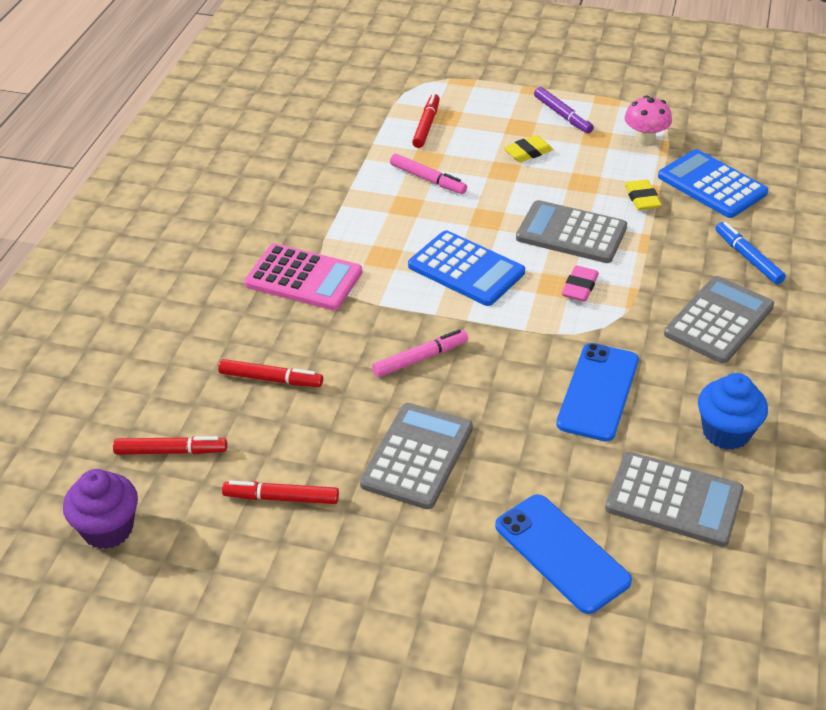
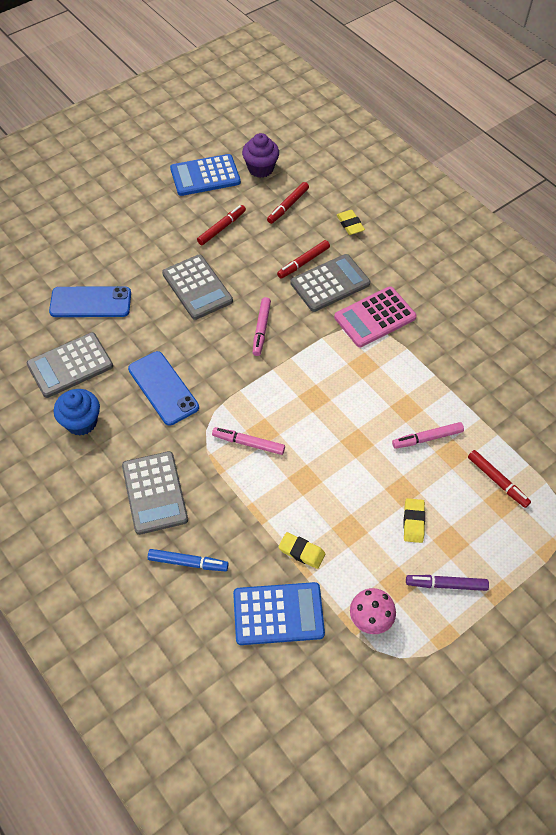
camera: 125 degrees right, 15 degrees up
blue calculator [408,230,525,306] -> blue calculator moved to [170,154,241,196]
grey calculator [516,200,627,263] -> grey calculator moved to [290,254,370,312]
pink eraser [562,266,599,302] -> pink marker [212,427,285,455]
none -> yellow eraser [337,210,365,235]

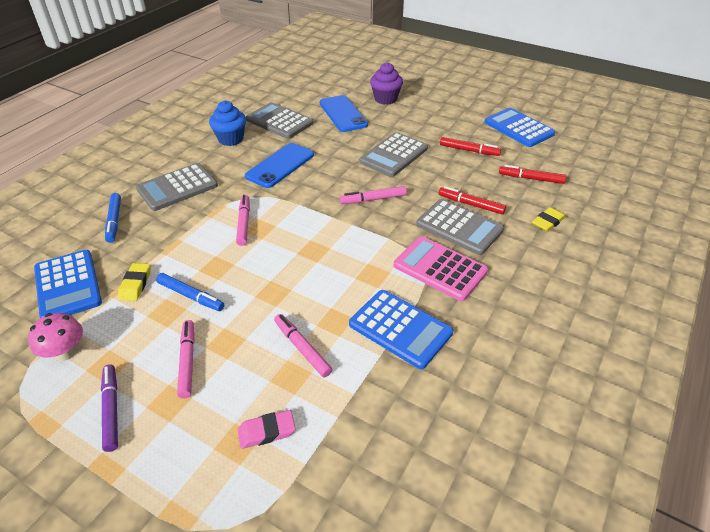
camera: 70 degrees right, 15 degrees down
purple cupcake [242,133,279,178] -> purple cupcake moved to [370,62,403,105]
yellow eraser [403,498,425,543] -> pink marker [177,320,195,398]
red marker [468,450,531,508] -> pink eraser [238,410,295,449]
none -> blue marker [156,273,224,311]
none -> blue calculator [349,290,453,369]

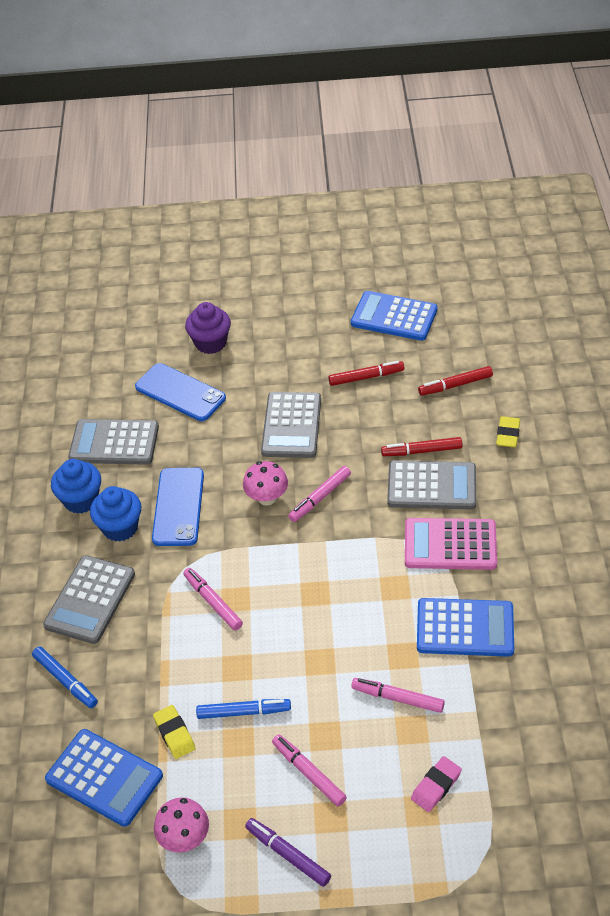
camera: 30 degrees left, 5 degrees up
none -> blue cupcake [90,486,141,542]
none -> pink mushroom [243,461,288,506]

